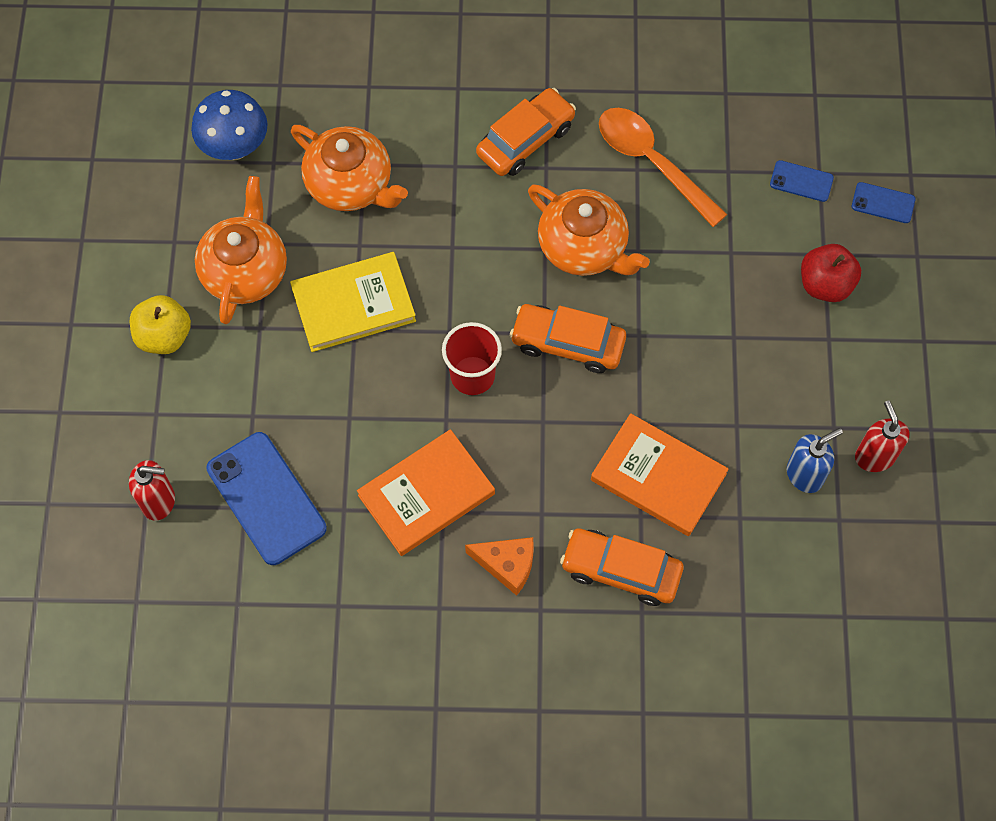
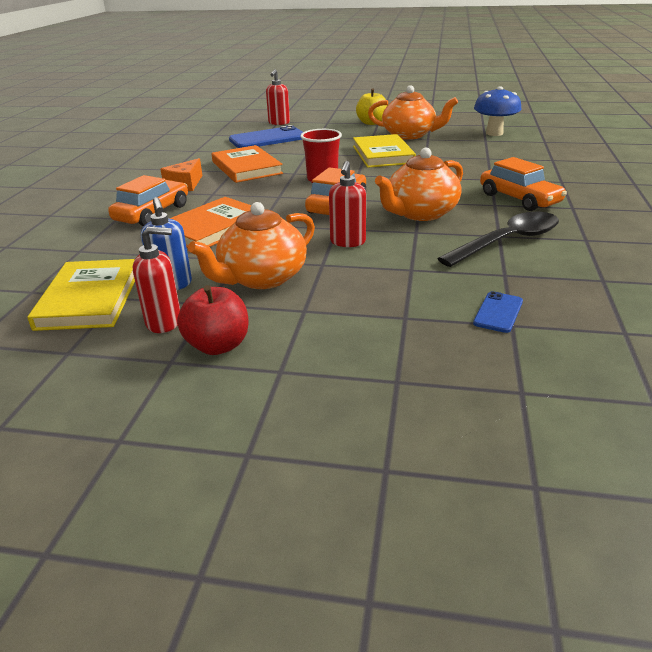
camera: 100 degrees right, 35 degrees down
orange teapot [291,125,408,211] -> orange teapot moved to [188,202,315,289]
orange spoon [599,108,727,227] -> black spoon [437,212,559,267]
red apple [801,244,861,302] -> red apple moved to [177,285,249,355]
blue phone [852,182,915,223] -> none
none -> yellow book [27,259,135,331]
none -> red soap dispenser [329,161,366,247]

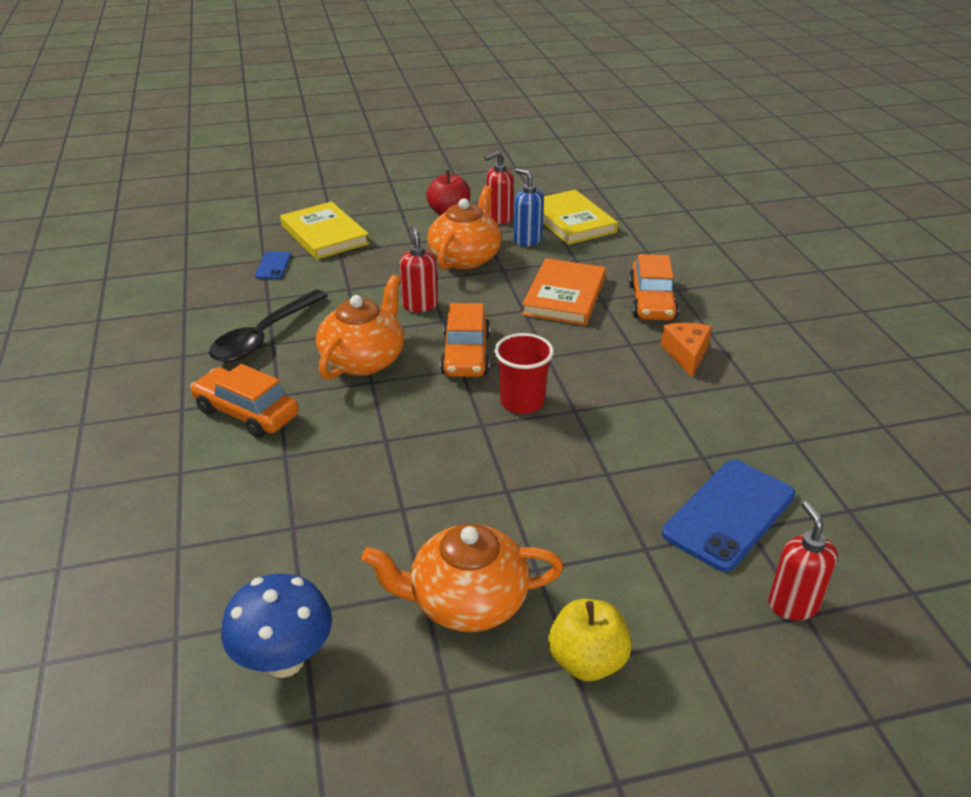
camera: 155 degrees right, 5 degrees up
orange book [212,145,283,183] -> none
yellow book [353,134,416,168] -> yellow book moved to [280,202,370,260]

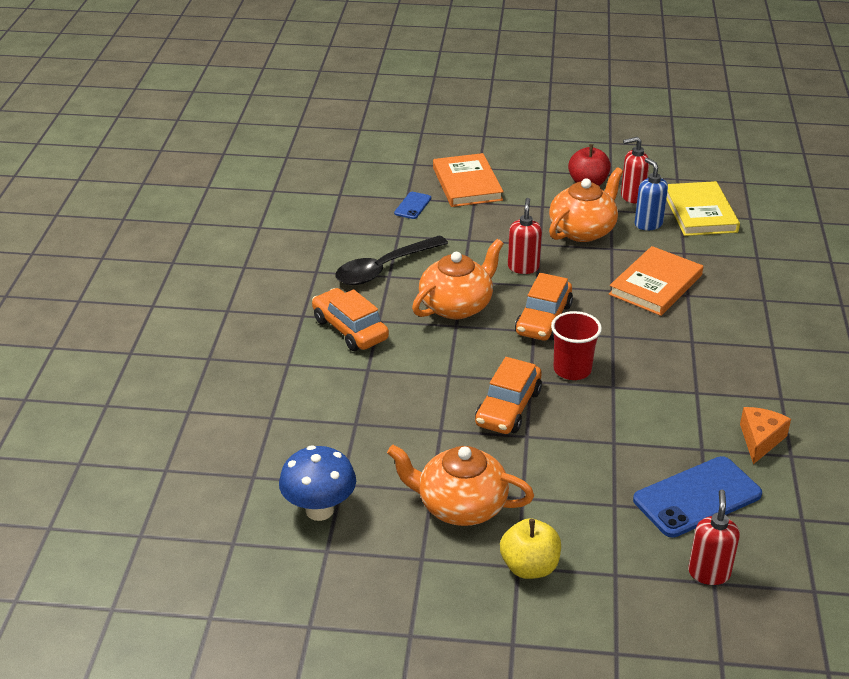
camera: 20 degrees right, 0 degrees up
yellow book [280,202,370,260] -> orange book [433,153,504,207]
orange car [629,254,679,320] -> orange car moved to [475,357,542,434]
orange cheese [661,323,712,377] -> orange cheese moved to [740,407,791,464]

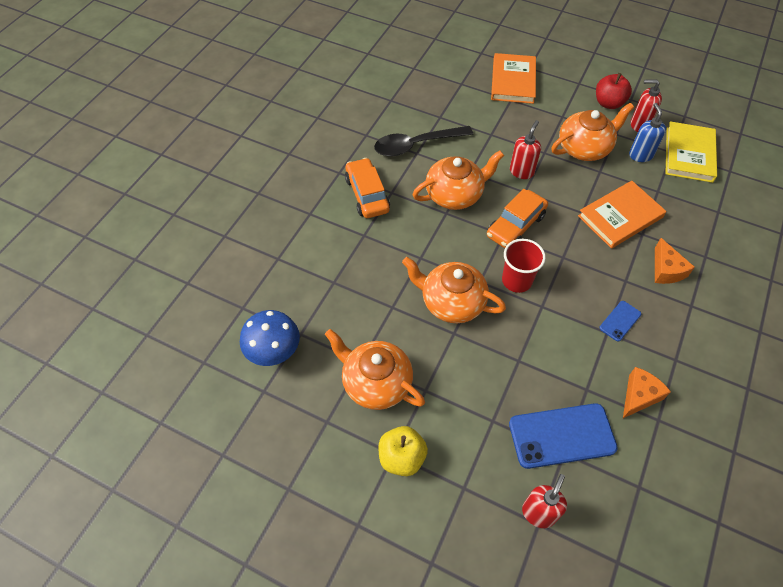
camera: 20 degrees right, 20 degrees up
blue phone [394,192,431,219] -> blue phone moved to [599,301,641,342]
orange car [475,357,542,434] -> orange teapot [402,257,506,323]
none -> orange cheese [655,238,695,284]

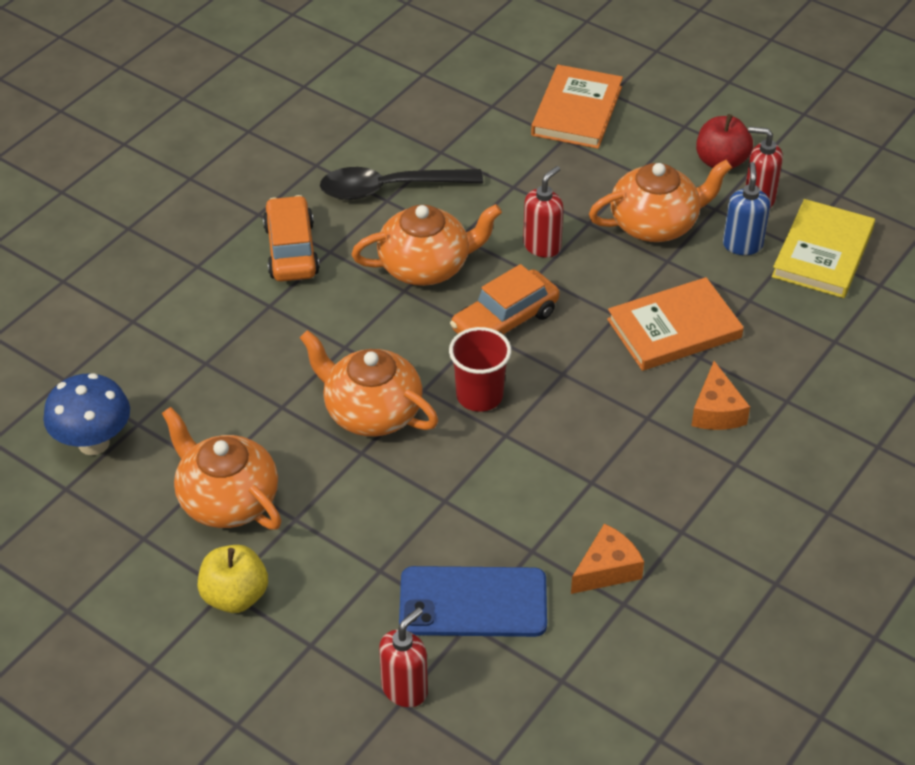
camera: 10 degrees right, 10 degrees down
blue phone [599,301,641,342] -> none

